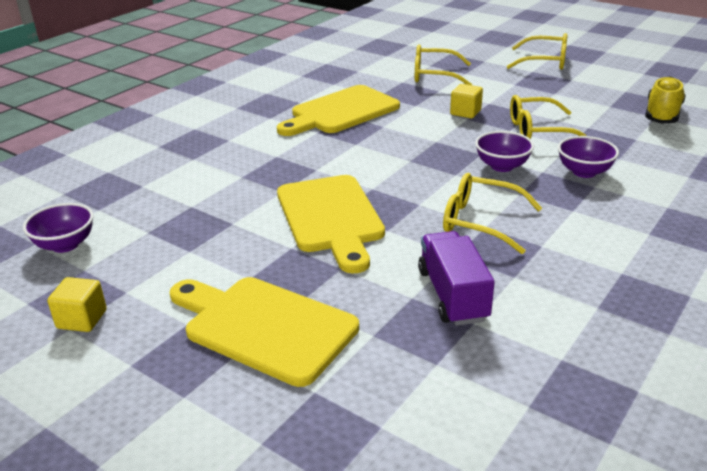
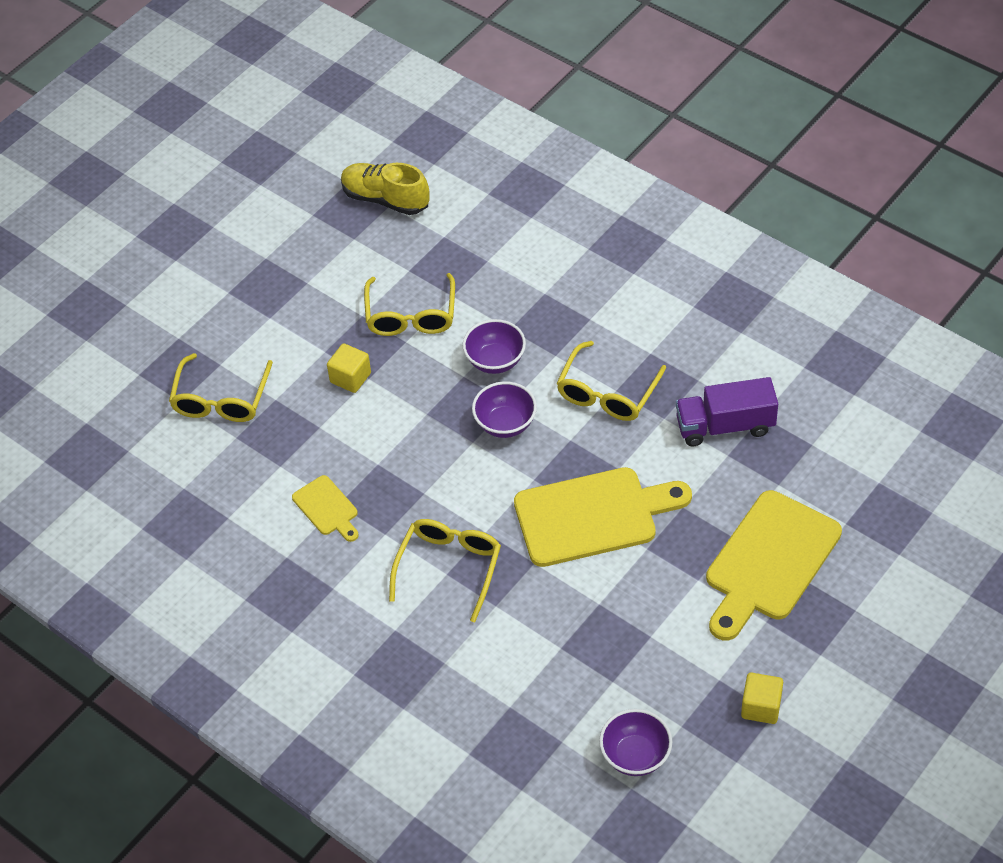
camera: 85 degrees left, 20 degrees up
yellow cutting board [277,85,400,136] -> yellow cutting board [292,475,358,542], size x0.48
yellow glasses [507,33,568,70] -> yellow glasses moved to [389,519,501,622]
purple bowl [558,136,619,178] -> purple bowl moved to [472,381,537,438]

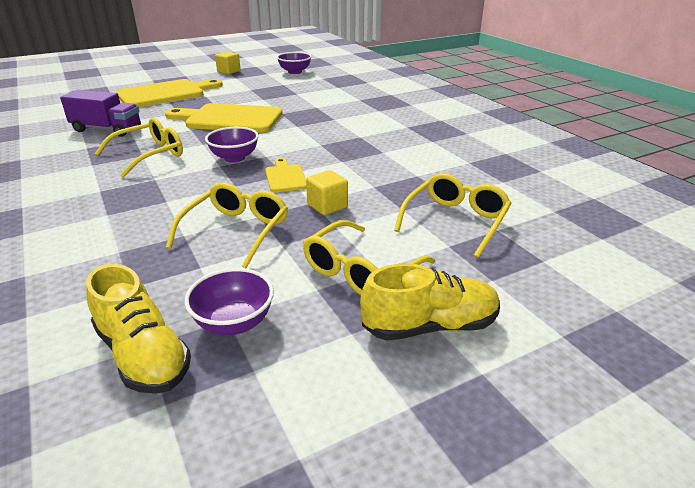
camera: 160 degrees left, 20 degrees down
yellow cutting board [292,475,358,542] -> yellow cutting board moved to [265,158,306,192]
yellow glasses [389,519,501,622] -> yellow glasses moved to [303,220,435,295]
purple bowl [463,319,526,374] -> purple bowl moved to [185,268,274,335]
none -> yellow shoe [360,263,500,341]

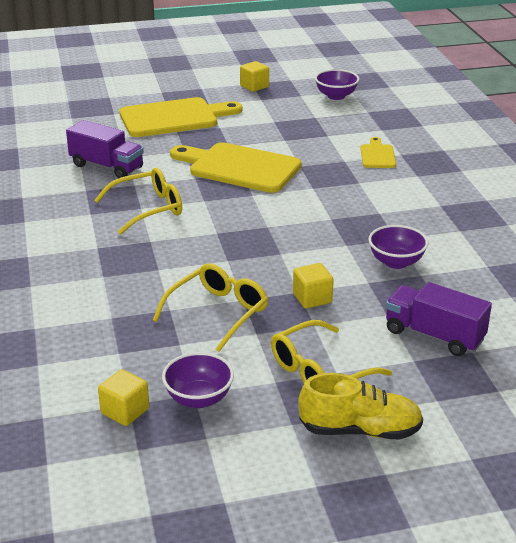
camera: 15 degrees right, 0 degrees up
yellow shoe [86,264,191,394] -> yellow cube [98,369,149,426]
purple bowl [205,127,259,163] -> purple bowl moved to [368,225,428,269]
yellow cutting board [265,158,306,192] -> yellow cutting board moved to [360,137,396,168]
yellow glasses [394,173,511,258] -> purple truck [385,282,492,356]

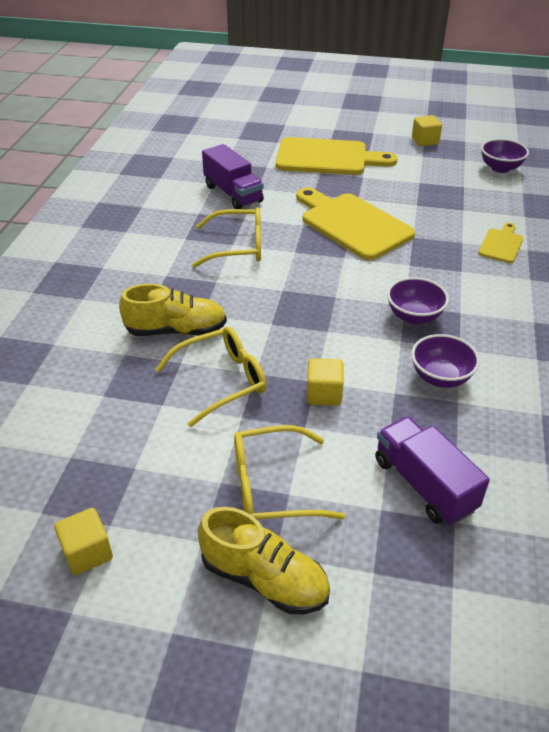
camera: 25 degrees right, 10 degrees up
yellow cube [98,369,149,426] -> yellow cube moved to [54,508,113,575]
purple bowl [162,352,234,408] -> purple bowl moved to [387,277,449,324]
none -> yellow shoe [119,284,227,336]

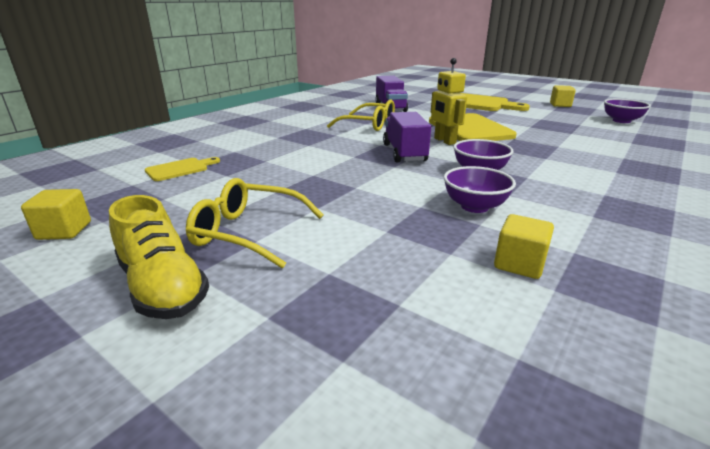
camera: 25 degrees right, 15 degrees down
yellow shoe [119,284,227,336] -> none
yellow glasses [155,327,266,427] -> none
yellow cube [307,358,344,406] -> yellow cube moved to [494,214,554,279]
purple truck [375,416,490,526] -> purple truck moved to [383,112,431,162]
yellow cutting board [478,223,523,263] -> yellow cutting board moved to [145,157,220,181]
none -> yellow robot [431,58,467,145]

